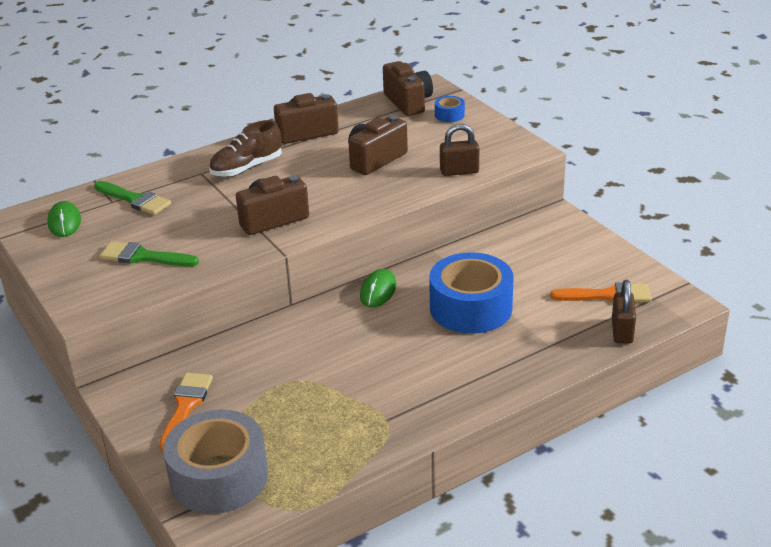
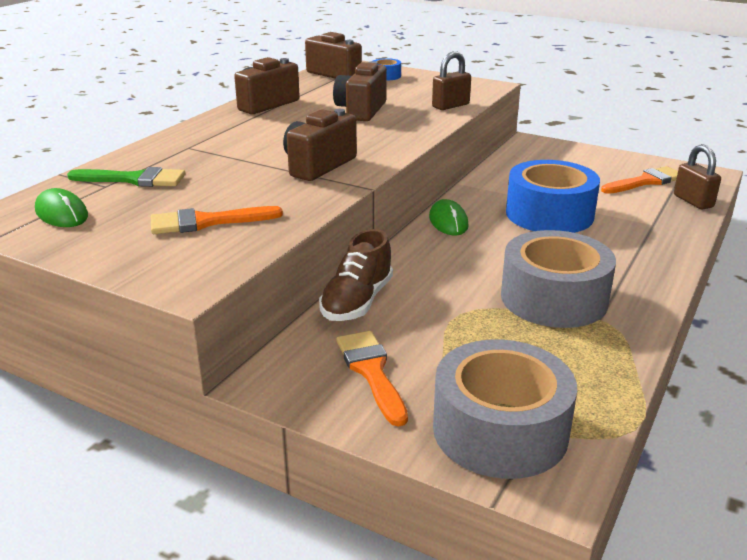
camera: 30 degrees left, 5 degrees down
green brush [100,241,199,267] -> orange brush [151,206,283,234]
brown shoe [209,120,282,177] -> brown shoe moved to [319,229,393,321]
none -> grey tape [501,230,616,328]

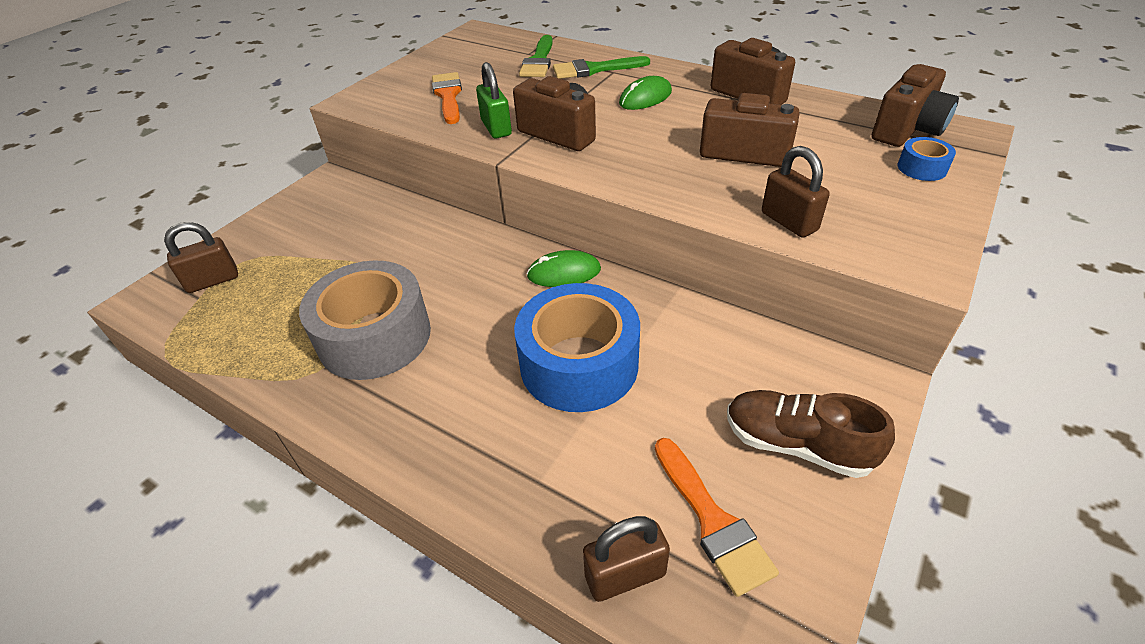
camera: 95 degrees right, 15 degrees up
green mouse [35,188,88,227] -> green mouse moved to [619,76,672,110]
brown shoe [319,229,393,321] -> brown shoe moved to [727,390,895,478]
orange brush [337,331,408,427] -> none
grey tape [433,339,577,479] -> brown padlock [164,222,238,293]
none -> green padlock [476,62,512,139]
none -> green brush [553,56,650,79]

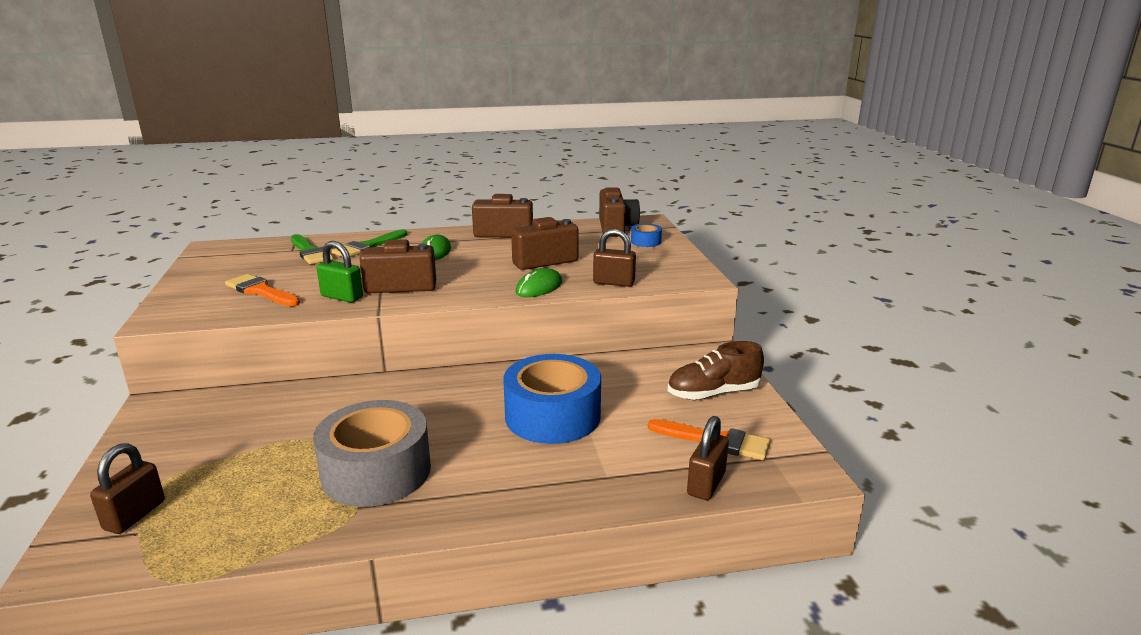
camera: 45 degrees left, 20 degrees down
green mouse [527,250,601,287] -> green mouse moved to [515,268,562,297]

